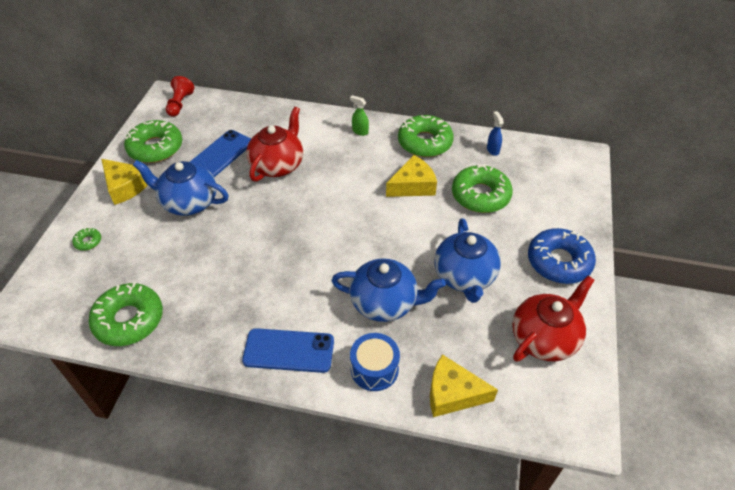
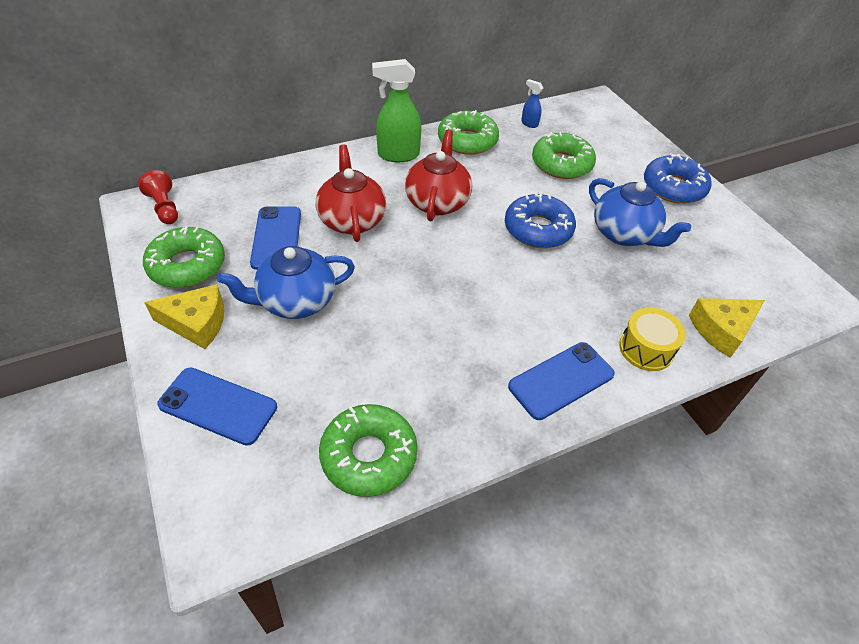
camera: 40 degrees left, 0 degrees up
green donut [72,227,101,251] -> blue phone [157,368,277,446]
blue teapot [332,258,446,322] -> none
green spray bottle [350,95,369,136] -> green spray bottle [372,59,421,162], size x2.04
blue drum [350,333,400,391] -> yellow drum [619,308,686,371]
yellow cheese [386,155,437,197] -> none
red teapot [512,276,594,362] -> red teapot moved to [405,130,472,221]
none -> blue donut [505,192,576,248]

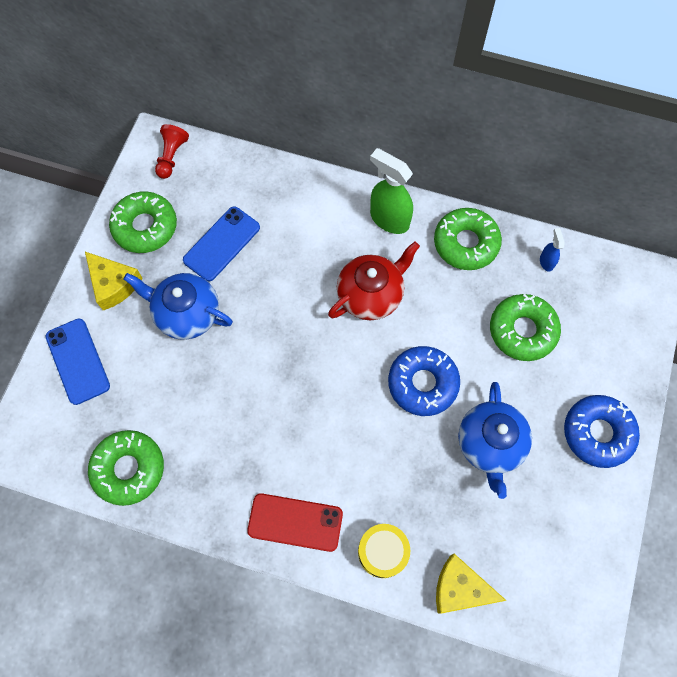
camera: 45 degrees right, 20 degrees up
red teapot [316,145,386,242] -> none
blue phone [508,342,615,420] -> red phone [247,493,343,552]

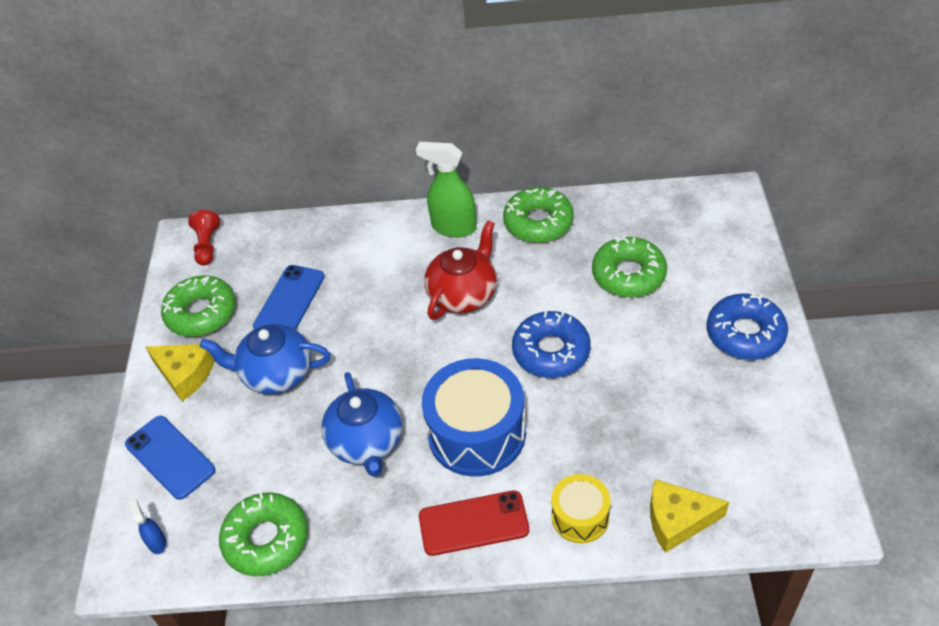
camera: 15 degrees left, 20 degrees down
blue teapot [458,382,532,499] -> blue teapot moved to [321,372,403,477]
blue spray bottle [540,228,564,272] -> blue spray bottle moved to [128,498,166,554]
none -> blue drum [422,358,526,477]

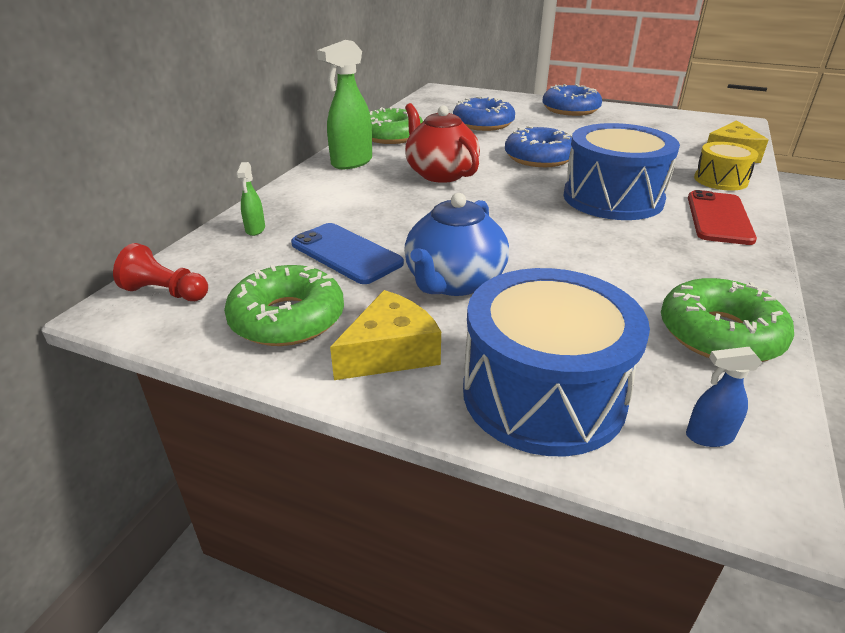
camera: 70 degrees left, 15 degrees down
blue phone [125,416,216,500] -> blue drum [463,268,650,456]
blue teapot [321,372,403,477] -> none
green donut [592,235,667,297] -> blue donut [453,96,515,131]
none -> green spray bottle [236,162,265,236]

